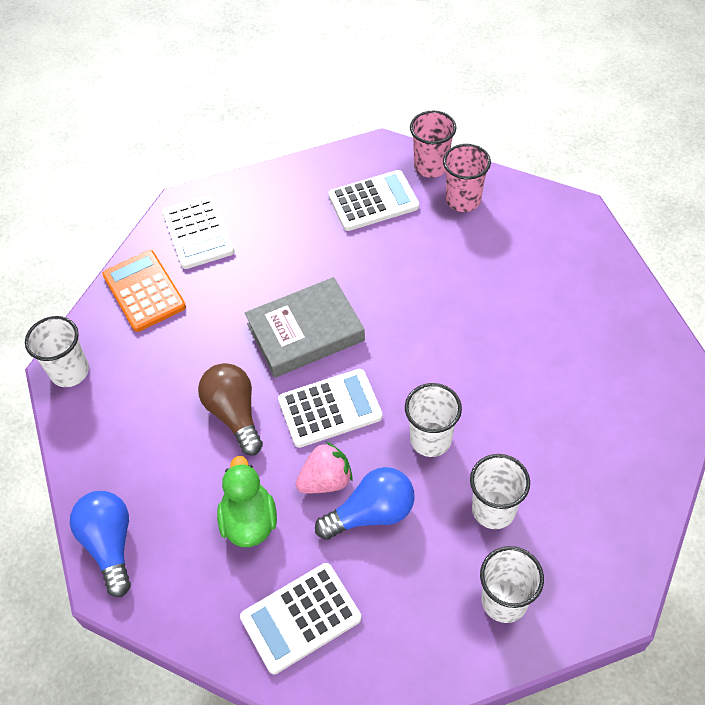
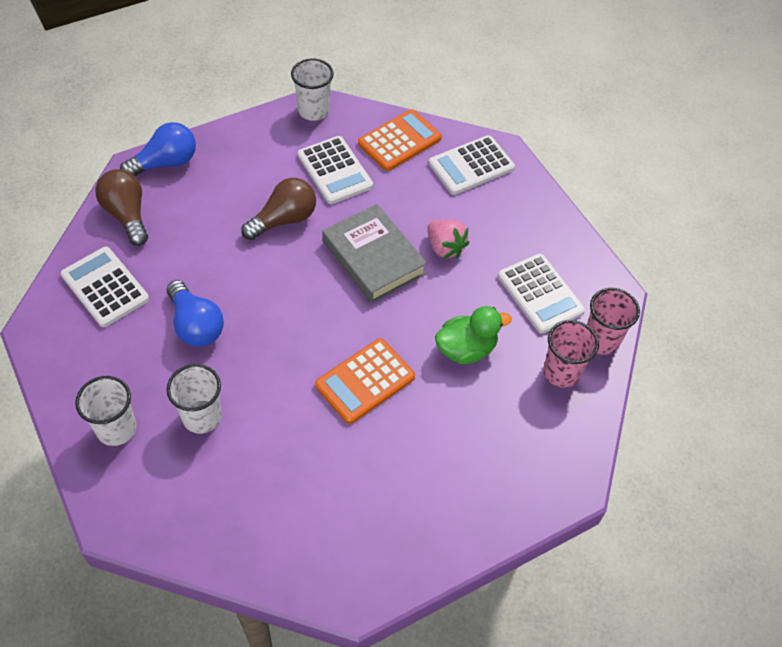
camera: 75 degrees right, 0 degrees up
green duck [217,456,277,547] -> green duck moved to [435,306,512,364]
white calculator [278,369,383,448] -> white calculator moved to [298,136,373,204]
pink strawberry [296,442,353,493] -> pink strawberry moved to [427,219,470,259]
white cup [405,383,462,457] -> none
none -> brown light bulb [95,169,148,246]
none -> orange calculator [315,338,415,424]

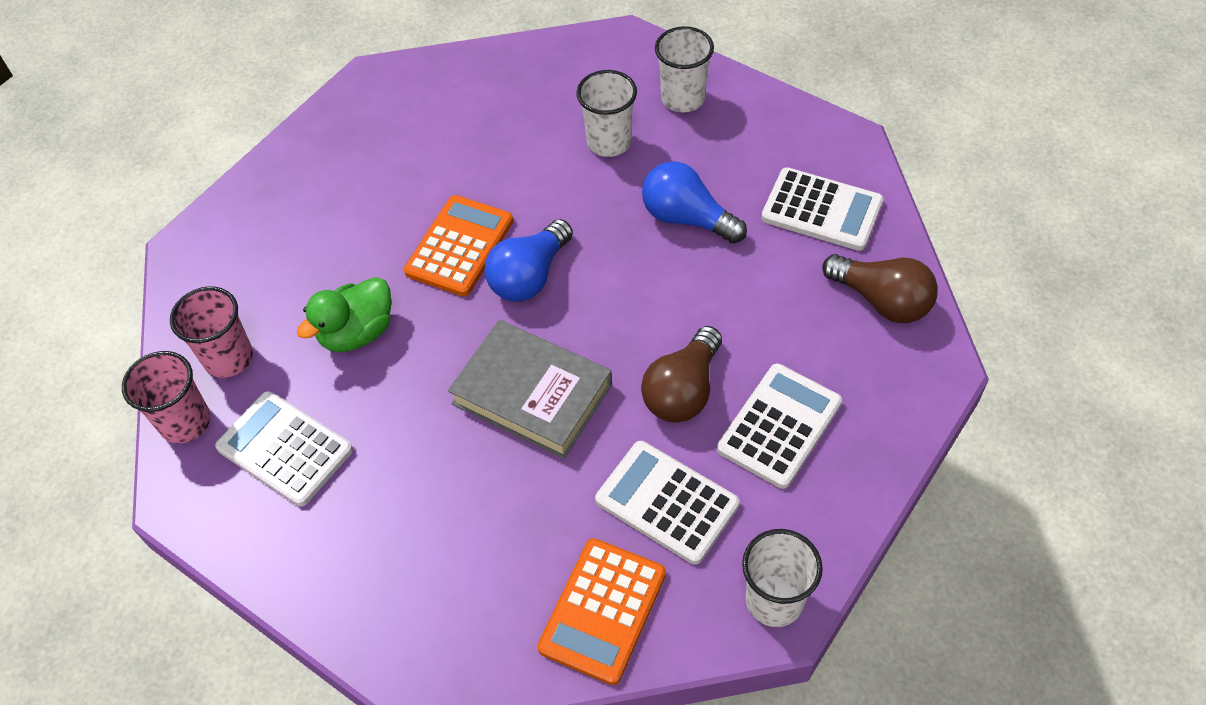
camera: 160 degrees right, 0 degrees up
blue light bulb [120,122,196,176] -> blue light bulb moved to [484,219,573,302]
pink strawberry [427,219,470,259] -> none
white calculator [429,135,515,195] -> white calculator moved to [717,364,842,489]

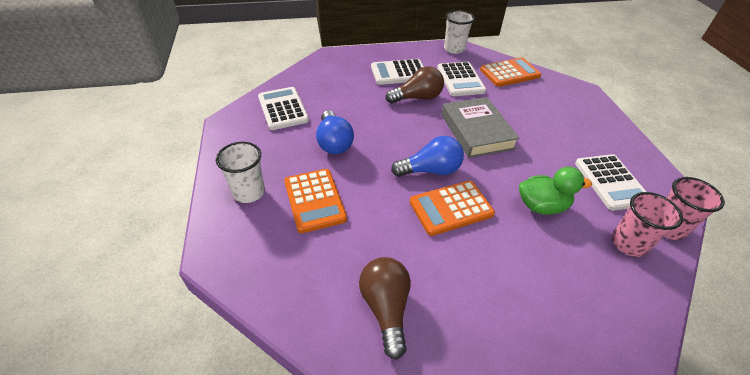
camera: 140 degrees left, 10 degrees down
white cup [577,70,637,157] -> orange calculator [284,169,347,233]
brown light bulb [822,254,938,323] -> brown light bulb moved to [359,257,411,360]

